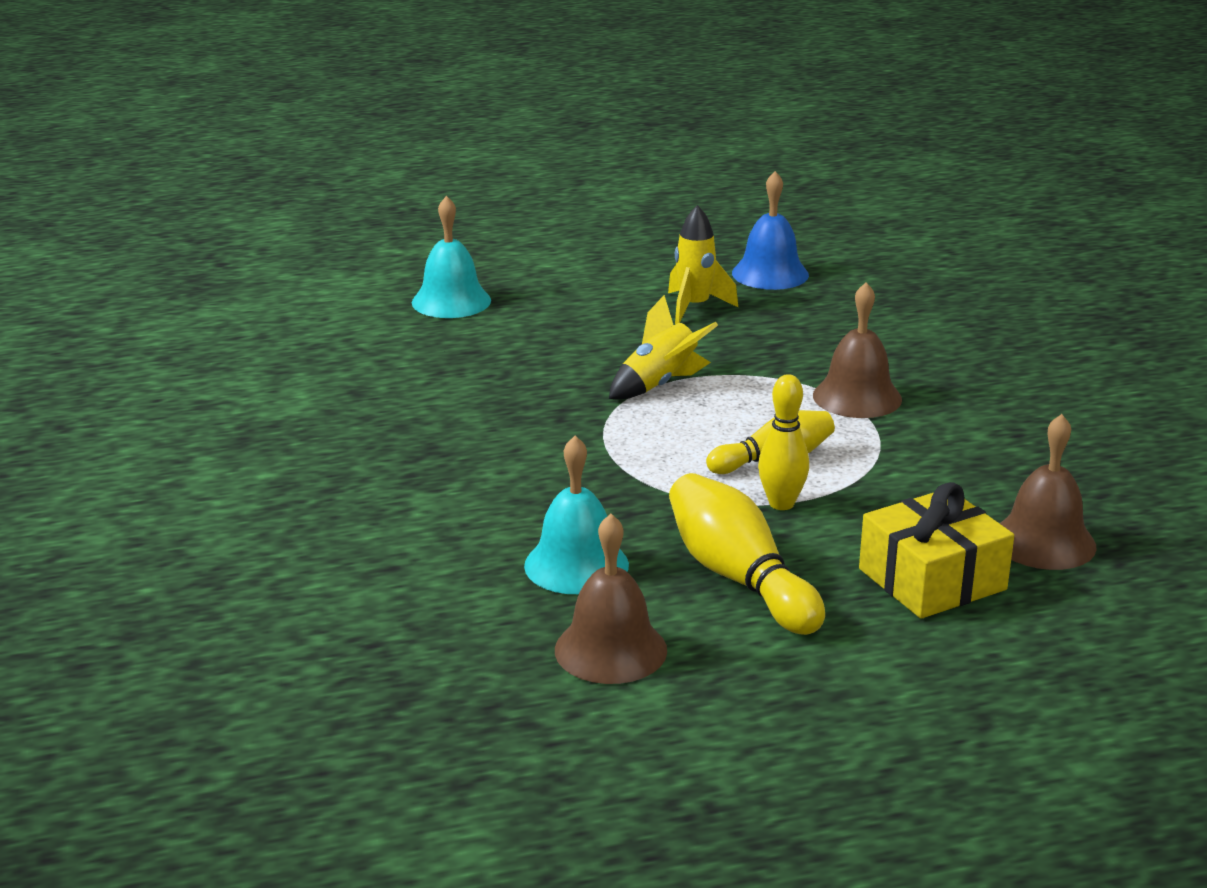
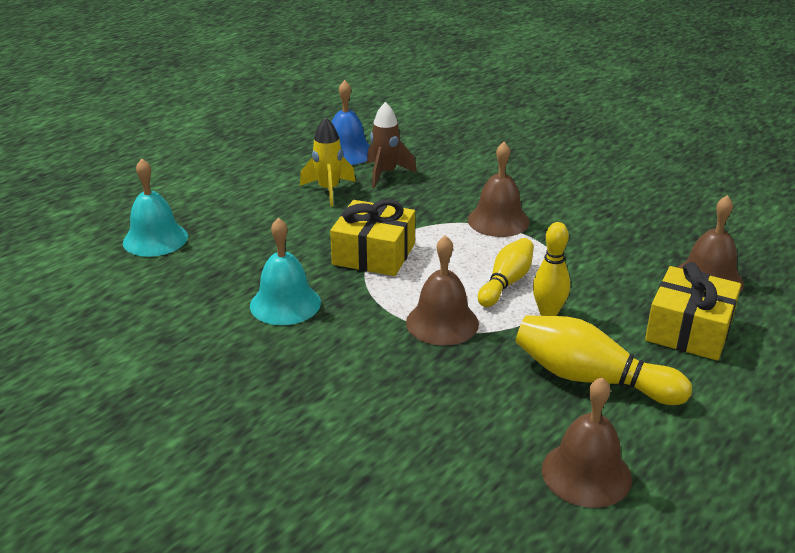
camera: 35 degrees left, 5 degrees up
turquoise bell [524,436,629,594] -> turquoise bell moved to [250,218,321,325]
yellow rocket [609,295,718,400] -> yellow gift [330,199,415,276]
none -> brown rocket [367,102,417,188]
none -> brown bell [406,235,479,346]

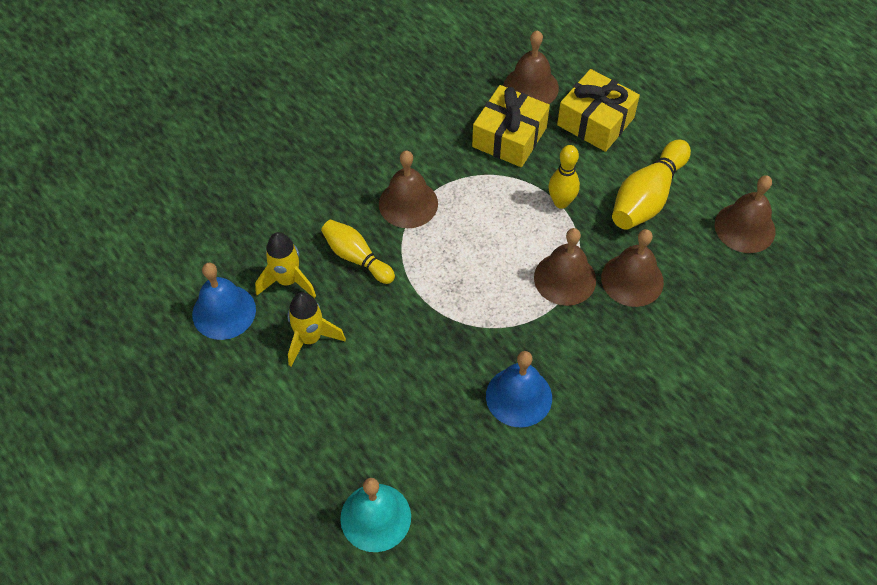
camera: 80 degrees left, 25 degrees up
turquoise bell [250,218,321,325] -> blue bell [486,351,552,427]
yellow gift [330,199,415,276] -> yellow gift moved to [472,85,550,167]
brown rocket [367,102,417,188] -> yellow rocket [255,232,316,298]
yellow bowling pin [478,238,534,307] -> yellow bowling pin moved to [321,220,395,284]
none -> brown bell [601,229,664,307]

